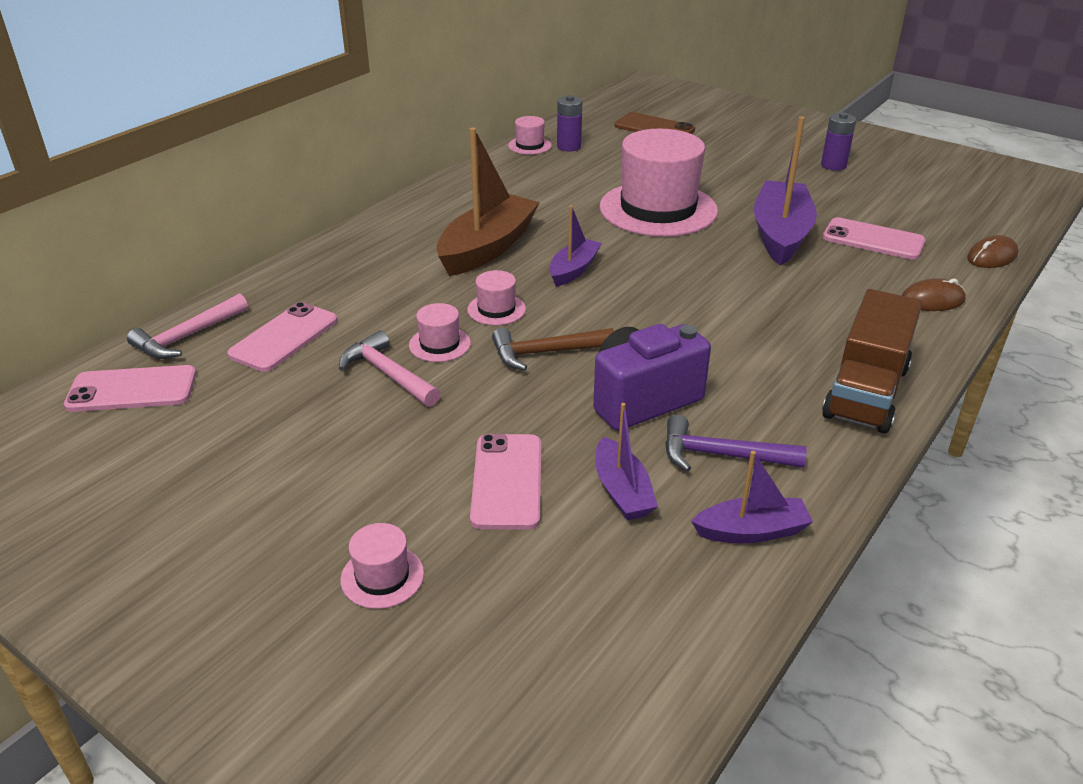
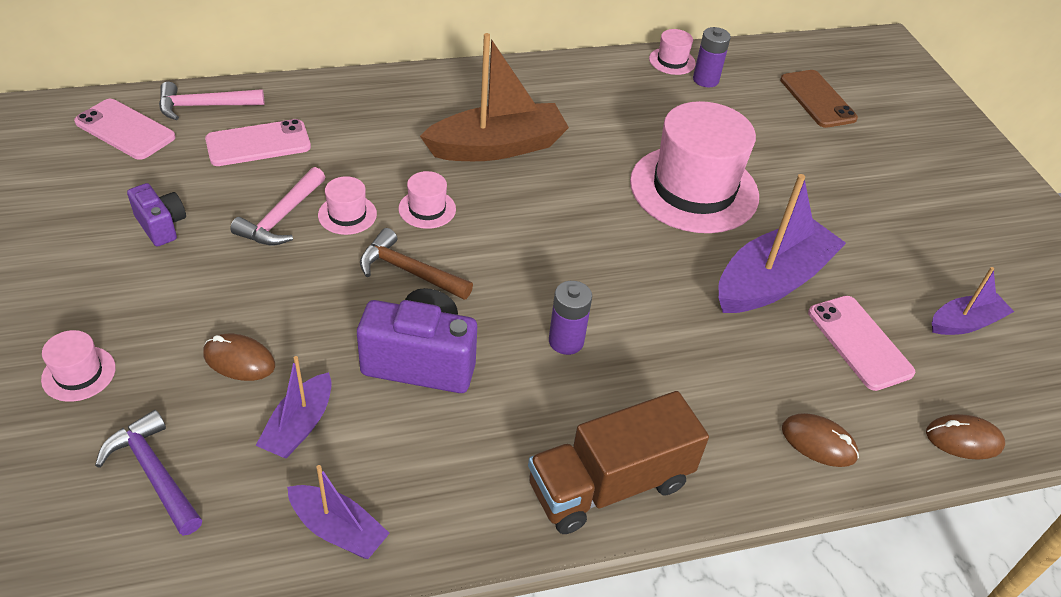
camera: 35 degrees right, 10 degrees up
pink hammer [339,330,441,407] -> pink hammer turned 150 degrees counterclockwise [230,167,325,245]
pink phone [470,434,541,530] -> brown mouse [203,334,275,381]
purple boat [549,205,602,287] -> purple boat moved to [932,267,1014,335]
purple hammer [665,415,807,472] -> purple hammer moved to [95,410,202,536]
purple battery [821,112,856,171] -> purple battery moved to [549,281,592,355]
none -> purple camera [127,183,186,247]

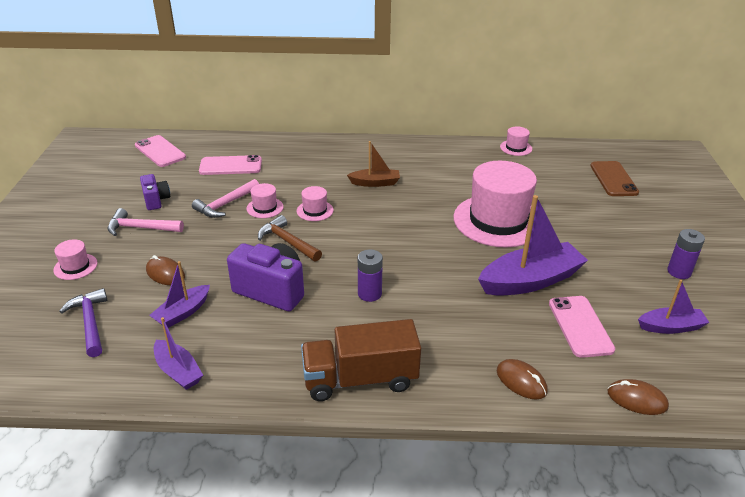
camera: 20 degrees right, 10 degrees down
pink hammer [159,81,264,120] -> pink hammer moved to [108,208,184,236]
brown boat [420,33,569,161] -> brown boat [347,141,400,187], size x0.55
purple battery [693,27,731,87] -> purple battery moved to [667,229,705,279]

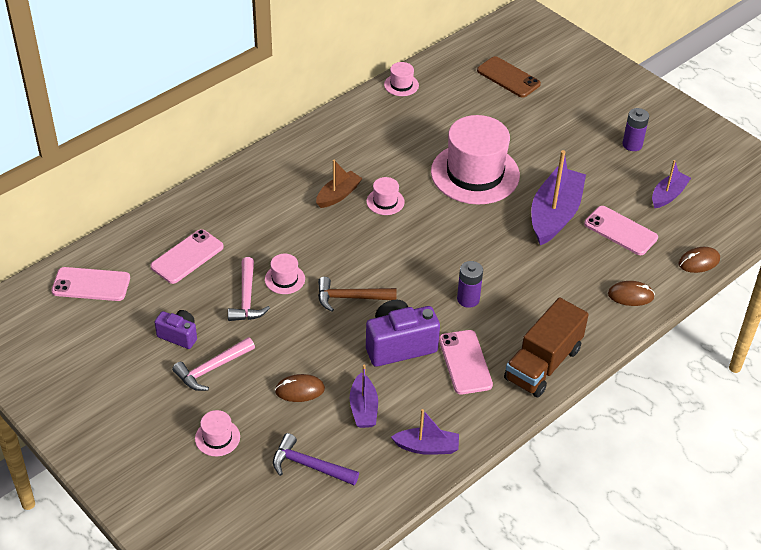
camera: 45 degrees left, 10 degrees up
pink hat [297,186,334,221] -> pink hat moved to [366,177,405,215]
none -> pink phone [439,330,493,394]

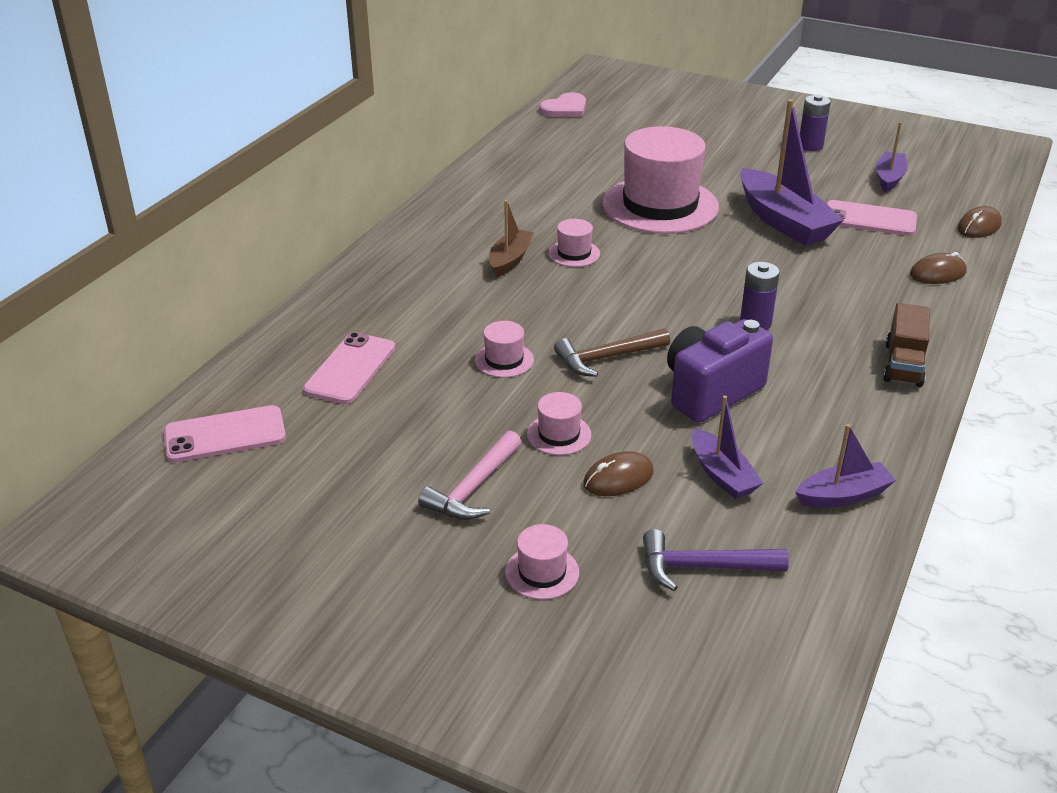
camera: 20 degrees left, 10 degrees down
purple camera [155,310,197,349] -> none
pink hammer [228,257,270,321] -> none
pink hat [384,62,419,96] -> pink hat moved to [527,392,591,455]
pink phone [439,330,493,394] -> none
brown phone [477,56,541,98] -> none
brown truck [504,297,589,397] -> brown truck [883,303,930,387], size x0.65
purple boat [531,150,586,245] -> purple boat turned 150 degrees clockwise [740,99,844,246]
none -> pink heart [539,92,586,117]

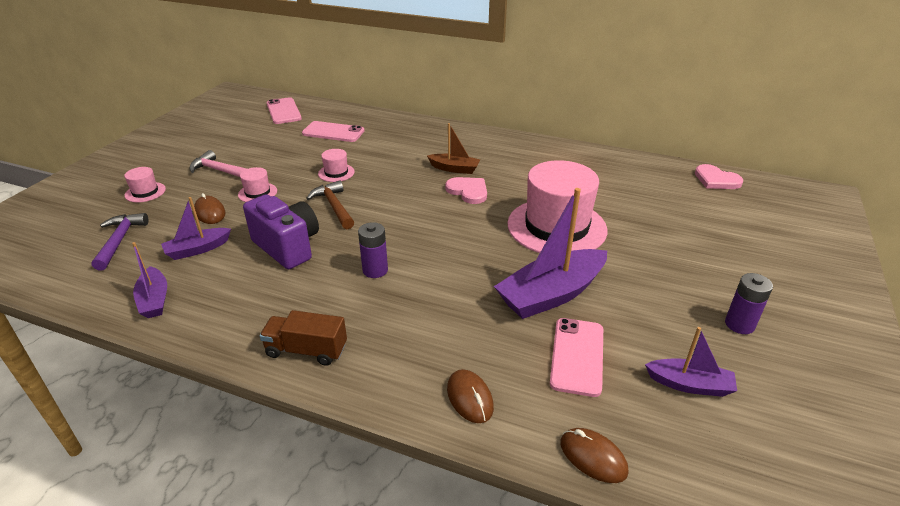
camera: 85 degrees right, 0 degrees up
pink hat [548,219,600,267] -> pink heart [445,177,487,204]

